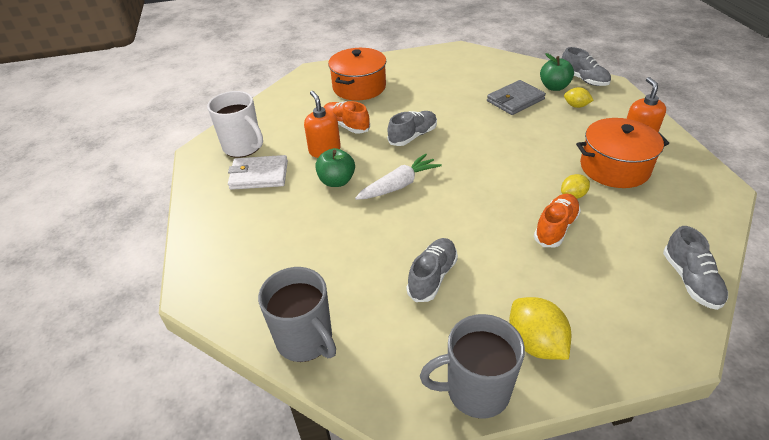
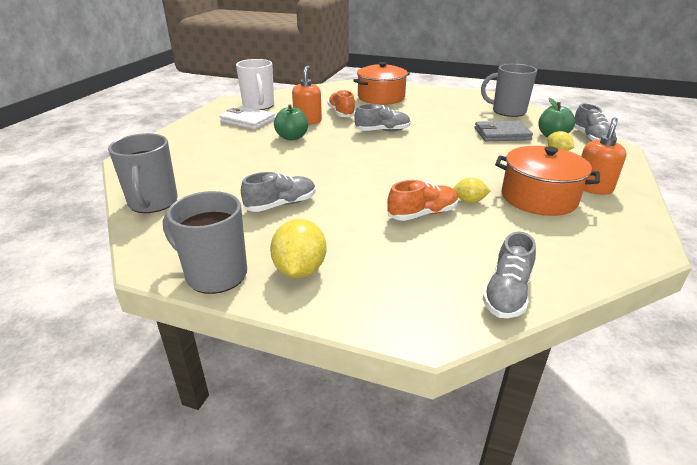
camera: 30 degrees right, 10 degrees down
white carrot [355,153,442,200] -> none
none -> grey mug [481,64,537,117]

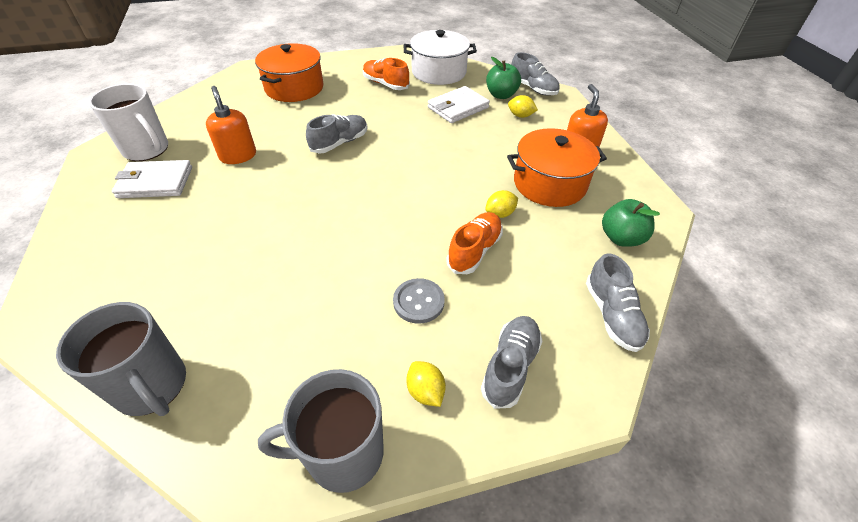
camera: 35 degrees left, 15 degrees up
grey shoe [241,172,316,212] -> grey shoe moved to [481,316,543,409]
yellow lemon [270,219,327,278] -> yellow lemon [406,361,446,407], size x0.58
green apple [274,104,308,141] -> green apple moved to [602,199,660,247]
orange shoe [328,90,355,117] -> orange shoe moved to [363,58,410,90]
grey wallet [475,120,533,141] -> white wallet [428,86,490,123]
grey mug [481,64,537,117] -> white pot [404,30,477,85]
none -> grey button [393,278,445,324]

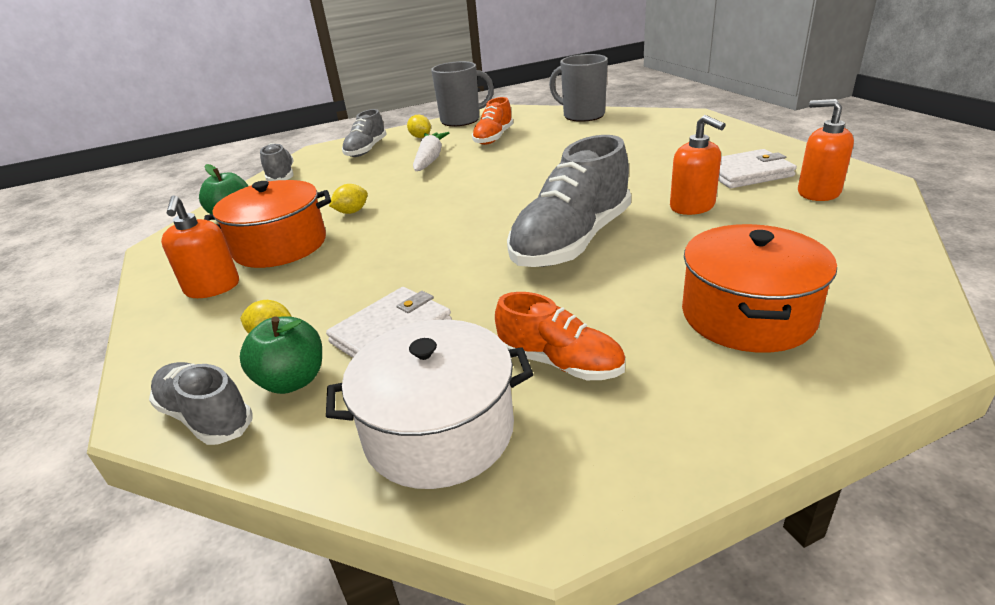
camera: 175 degrees right, 15 degrees down
white mug [89,83,168,161] -> orange soap dispenser [798,99,854,201]
grey shoe [306,114,368,154] -> grey shoe [507,135,631,267], size x1.77
grey button [393,278,445,324] -> white carrot [413,132,449,171]
orange shoe [446,212,503,274] -> orange shoe moved to [472,97,513,145]

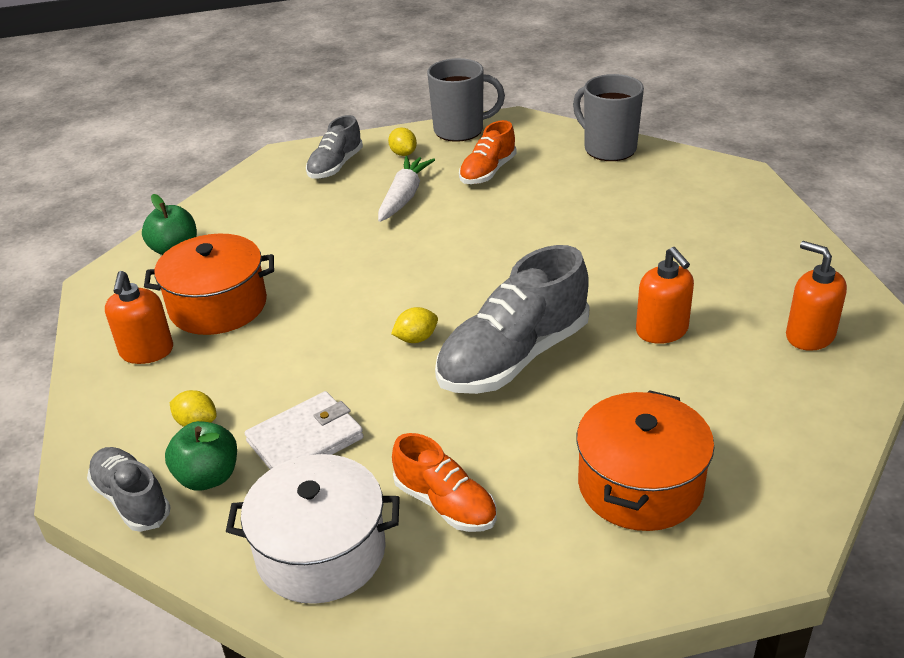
camera: 10 degrees right, 5 degrees up
grey shoe [260,143,294,181] -> none
yellow lemon [329,184,368,214] -> yellow lemon moved to [391,307,438,343]
white wallet [718,149,797,188] -> none

